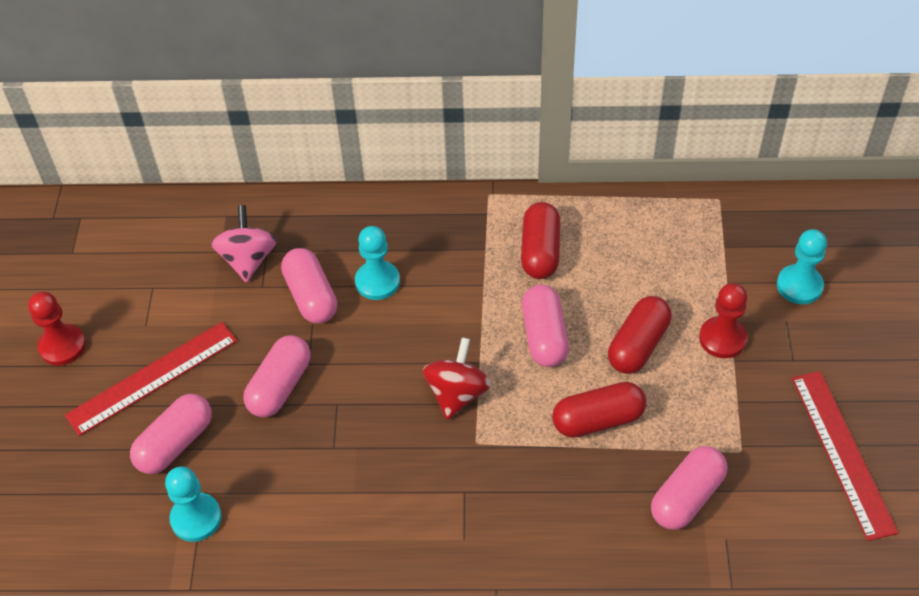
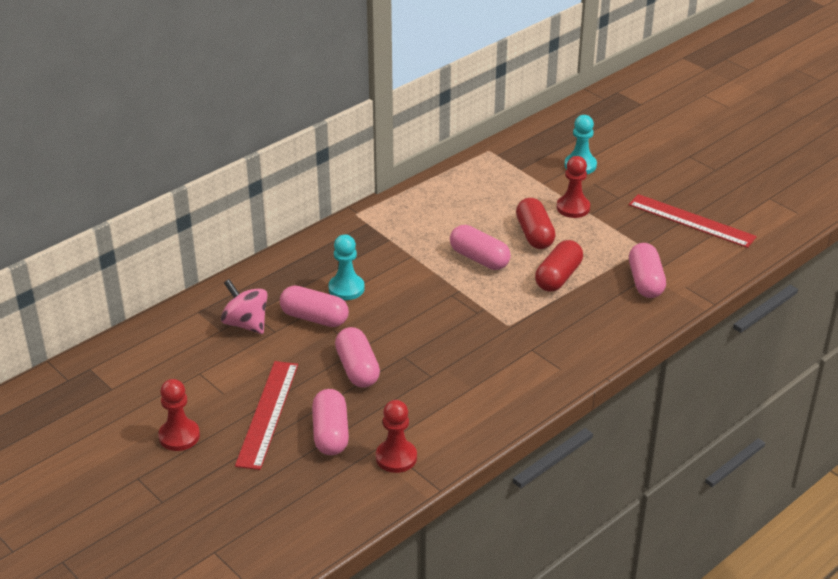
camera: 45 degrees left, 15 degrees down
turquoise pawn [165,466,222,542] -> red pawn [376,400,417,473]
red spinning top [423,337,491,420] -> none
red capsule [521,202,560,279] -> none

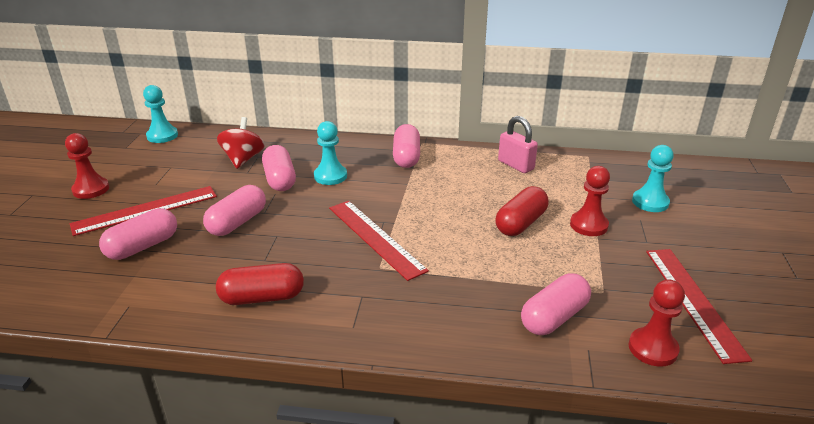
camera: 50 degrees right, 5 degrees down
pink spinning top [221,279,268,334] -> red spinning top [217,117,265,169]
red pawn [376,400,417,473] -> red pawn moved to [629,279,685,367]
pink capsule [450,225,511,270] -> pink capsule moved to [393,124,420,168]
red capsule [535,240,583,292] -> red capsule moved to [216,263,304,305]
none -> turquoise pawn [143,85,178,143]
none -> red ruler [329,201,429,281]
none -> pink padlock [498,116,538,173]

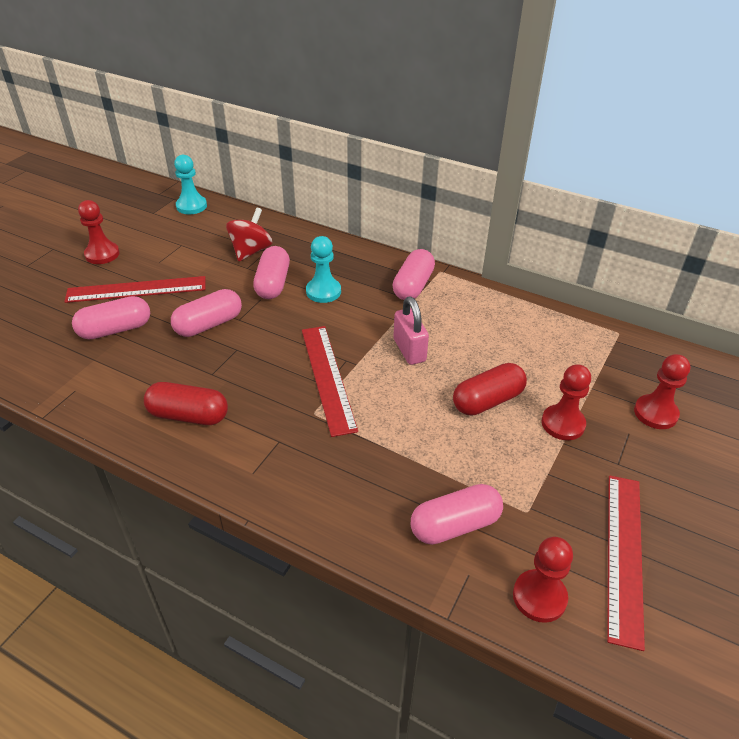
camera: 20 degrees right, 10 degrees up
pink padlock [498,116,538,173] -> pink padlock moved to [393,297,429,365]
turquoise pawn [632,145,674,212] -> red pawn [634,354,690,429]

